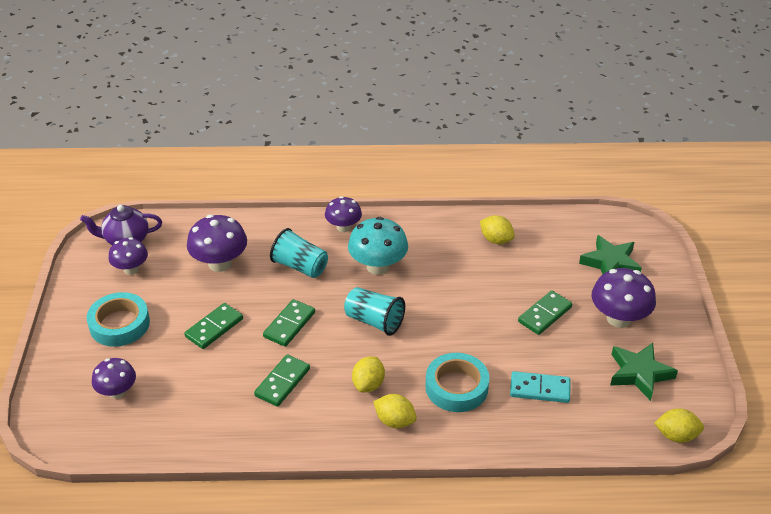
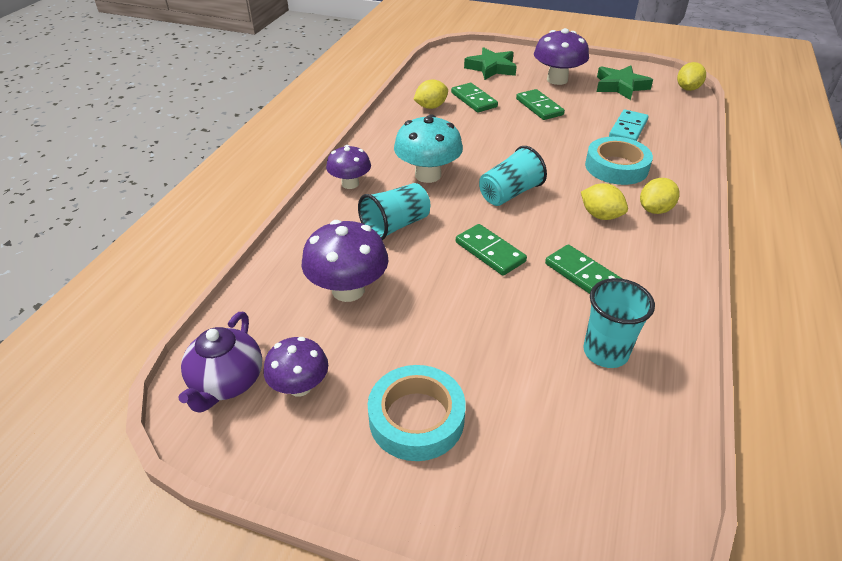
camera: 70 degrees left, 0 degrees up
purple mushroom [92,358,136,399] -> none
green domino [184,303,243,349] -> green domino moved to [451,83,498,112]
none -> turquoise cup [583,278,655,368]

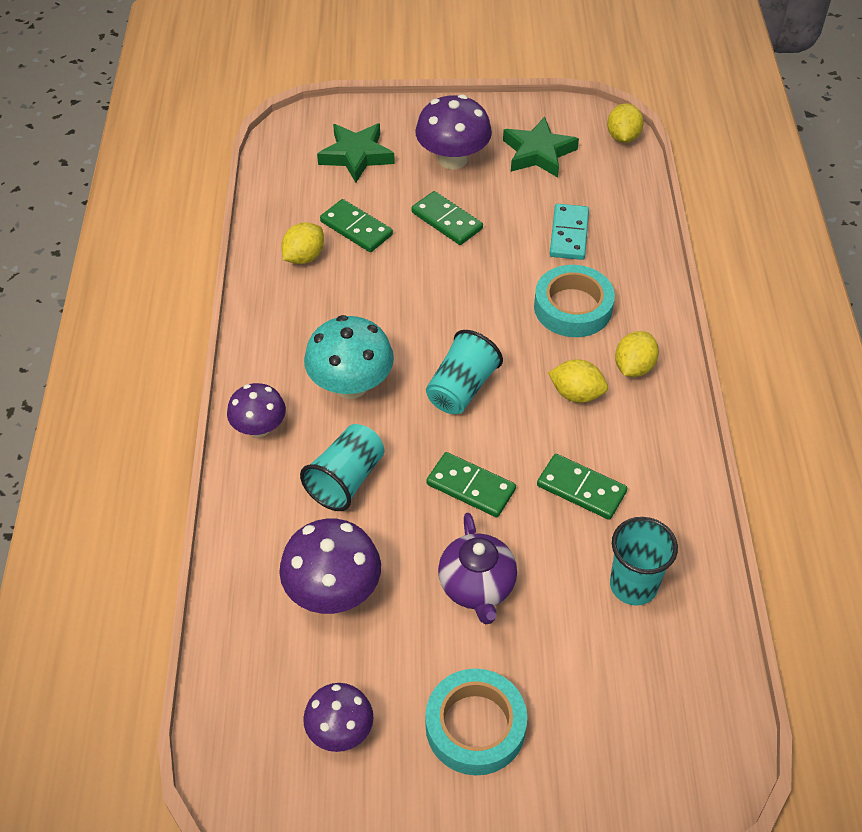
camera: 20 degrees left, 10 degrees up
purple teapot [178,312,262,413] -> purple teapot moved to [438,513,517,624]

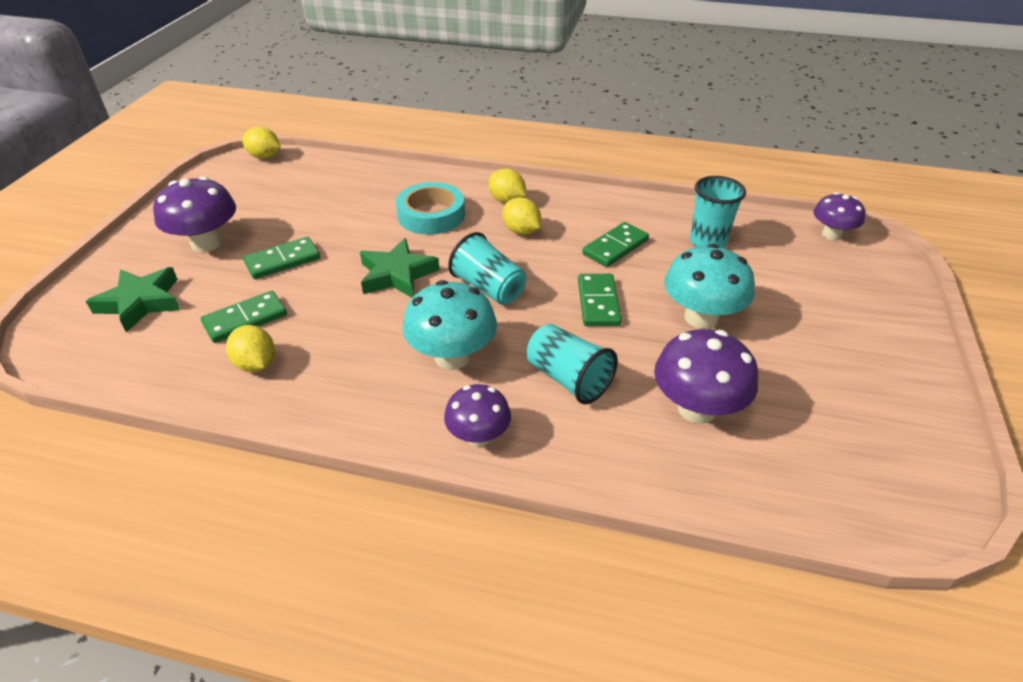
camera: 75 degrees left, 10 degrees down
purple mushroom [303,683,373,752] -> purple mushroom moved to [813,192,865,240]
turquoise tape [425,669,527,775] -> none
green domino [426,452,516,517] -> green domino turned 45 degrees counterclockwise [578,274,622,326]
purple teapot [438,513,517,624] -> turquoise mushroom [664,244,755,329]
green star [503,117,579,177] -> green star moved to [360,238,440,298]
yellow lemon [548,359,608,403] -> yellow lemon turned 75 degrees counterclockwise [503,197,541,235]
turquoise domino [550,204,589,260] -> none

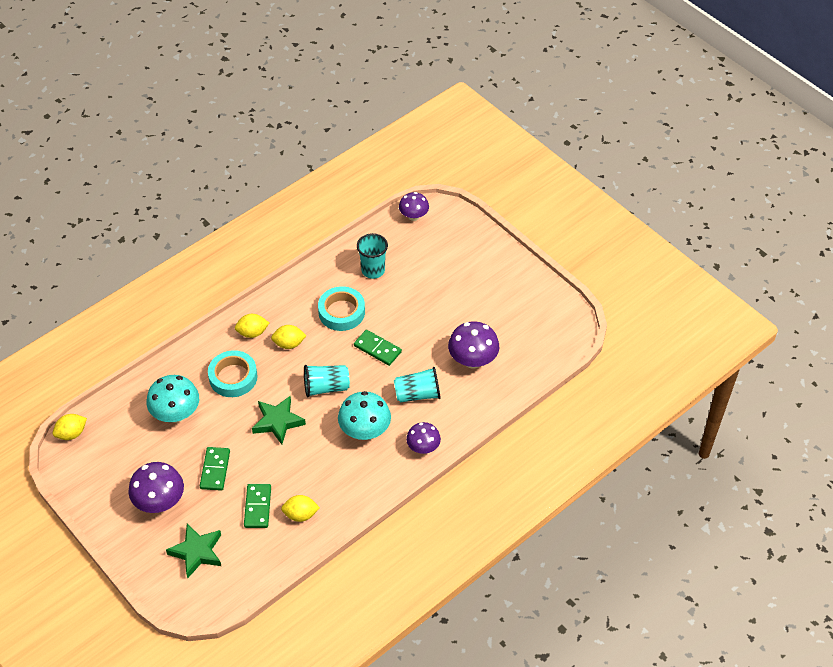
camera: 55 degrees left, 10 degrees up
green domino [582,222,649,267] -> turquoise tape [318,286,365,331]
turquoise mushroom [664,244,755,329] -> turquoise mushroom moved to [147,375,199,423]

